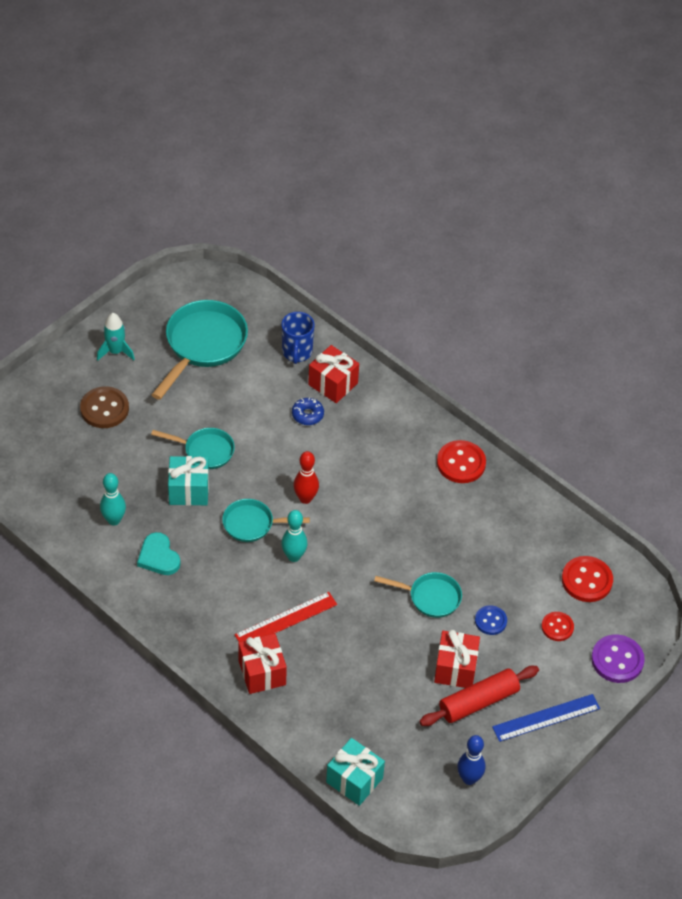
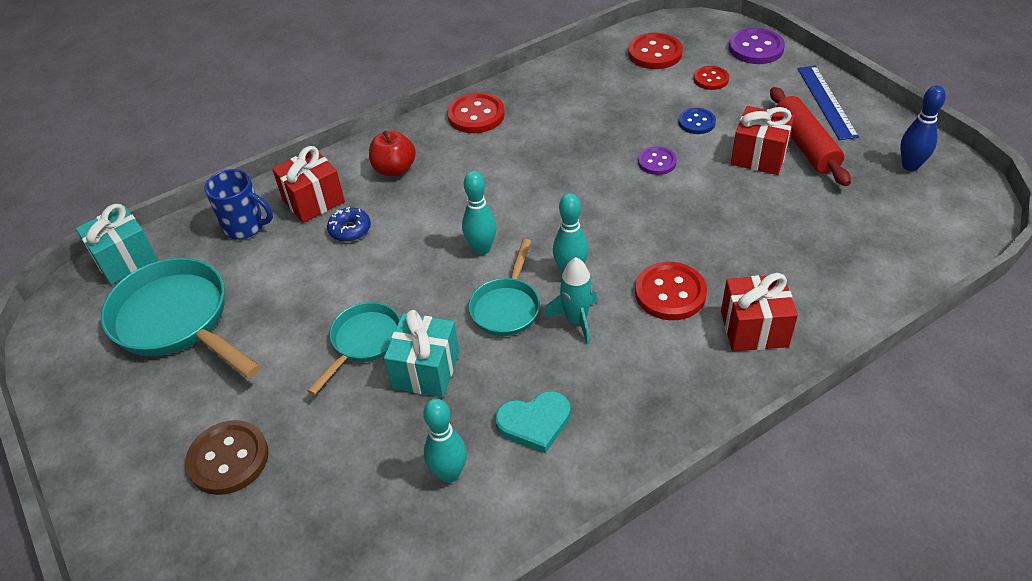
camera: 70 degrees left, 5 degrees down
turquoise rocket [97,313,135,361] -> turquoise rocket moved to [544,257,597,344]
red ruler [235,592,337,642] -> red button [635,262,707,320]
red bowling pin [294,451,319,504] -> turquoise bowling pin [462,171,497,255]
turquoise gift [326,738,385,806] -> turquoise gift moved to [76,204,158,284]
turquoise pan [374,572,462,618] -> purple button [638,146,677,175]
none -> red apple [369,130,416,177]

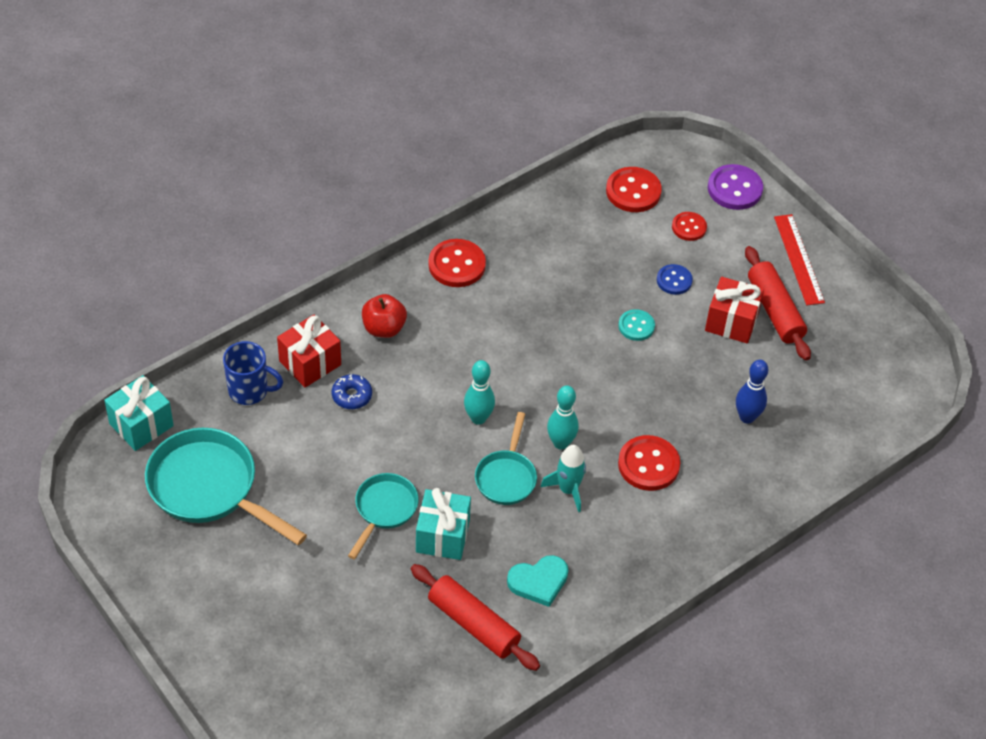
camera: 10 degrees left, 5 degrees up
brown button [185,420,269,495] -> none
turquoise bowling pin [423,398,467,483] -> red rolling pin [411,564,540,671]
purple button [638,146,677,175] -> turquoise button [618,309,655,341]
red gift [721,273,798,352] -> none
blue ruler [797,66,859,140] -> red ruler [774,214,825,305]
blue bowling pin [900,85,946,171] -> blue bowling pin moved to [736,360,768,424]

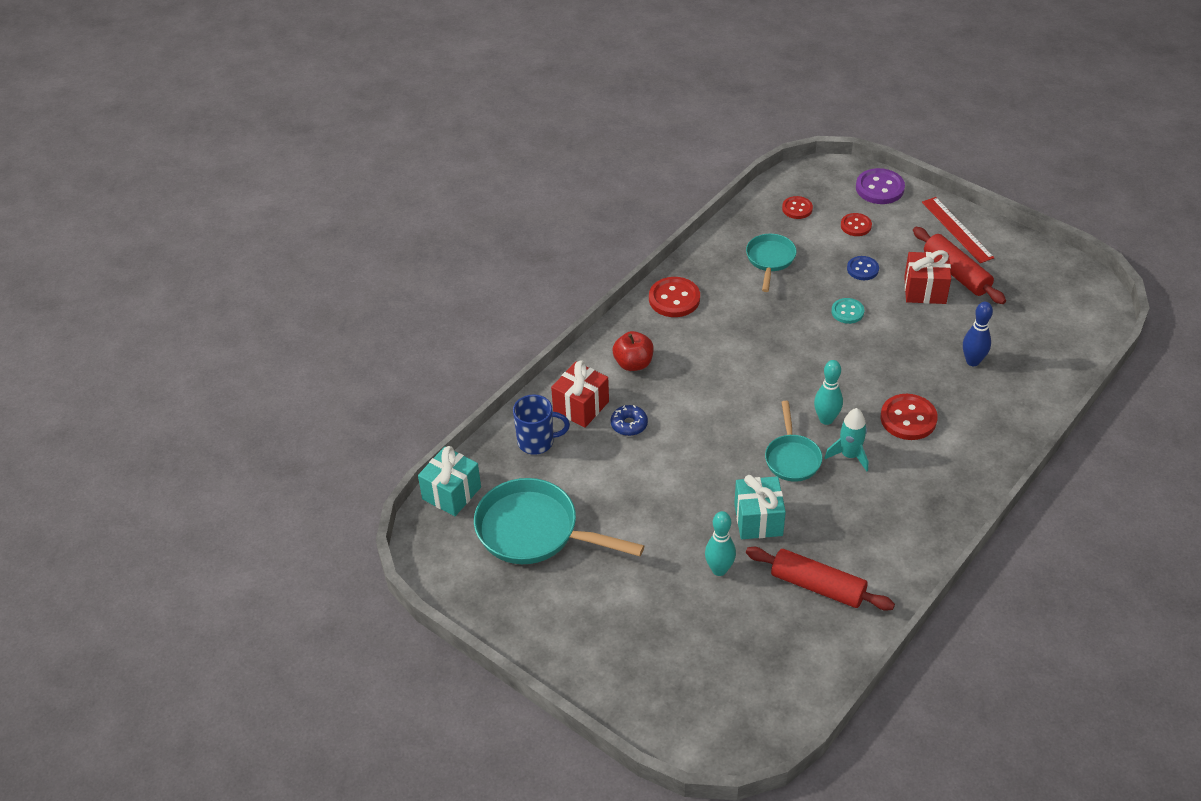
camera: 10 degrees left, 5 degrees down
turquoise pan [348,473,419,559] -> turquoise pan moved to [746,234,797,292]
turquoise bowling pin [464,360,495,425] -> turquoise bowling pin moved to [705,511,736,576]
turquoise heart [507,555,568,607] -> none
red button [606,167,662,212] -> red button [782,196,813,219], size x0.62

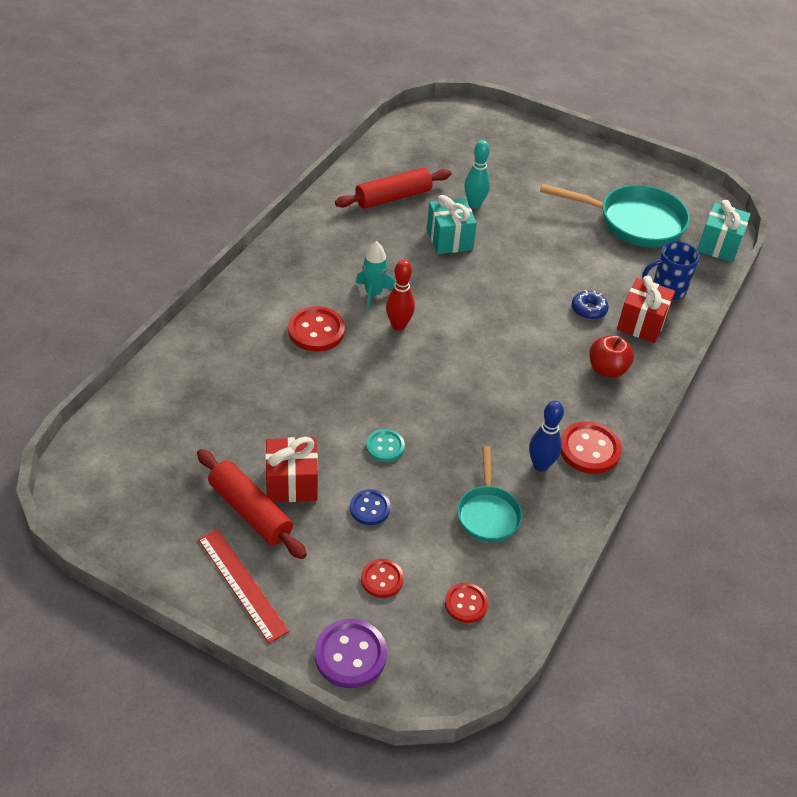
camera: 165 degrees right, 0 degrees up
red rolling pin [746,547,895,611] -> red rolling pin turned 45 degrees counterclockwise [335,168,451,209]
turquoise pan [765,401,823,482] -> none
turquoise bowling pin [814,360,843,425] -> red bowling pin [386,260,415,331]
blue bowling pin [963,302,993,366] -> blue bowling pin moved to [529,401,564,472]

